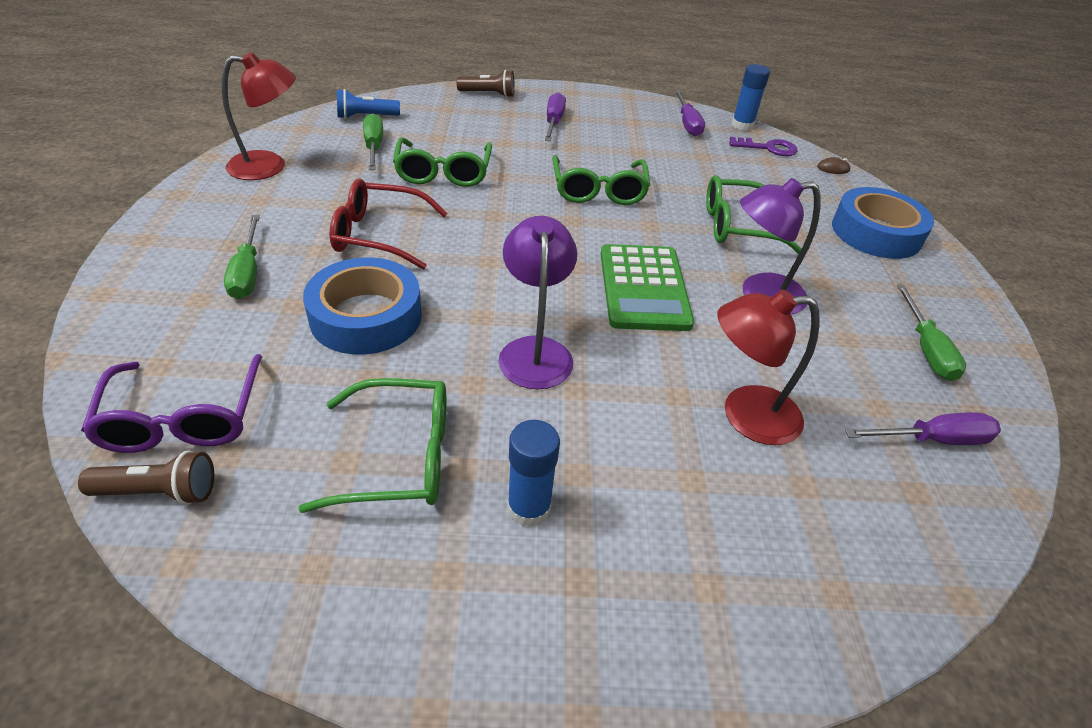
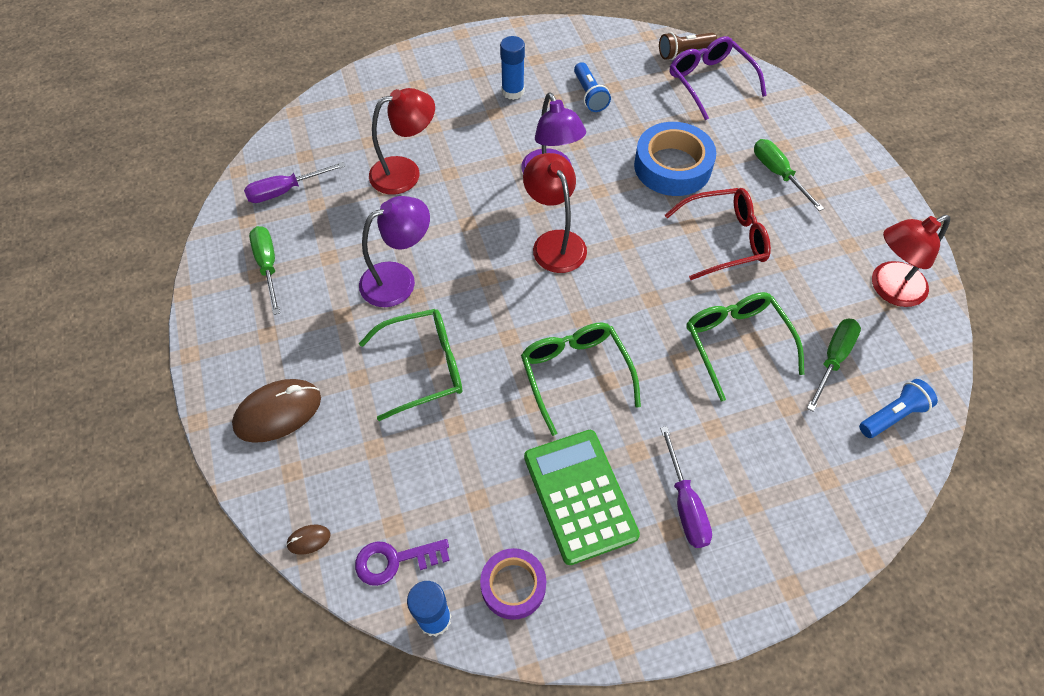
camera: 165 degrees right, 15 degrees up
green glasses [298,378,446,513] -> blue flashlight [574,62,611,112]
green screwdriver [363,113,383,170] -> green screwdriver turned 120 degrees counterclockwise [807,318,861,412]
brown flashlight [456,70,515,98] -> none
green calculator [600,244,694,331] -> green calculator moved to [524,430,640,565]
purple screwdriver [675,90,705,136] -> purple tape [480,548,546,620]
blue tape [832,187,934,259] -> brown mouse [232,379,321,443]
none -> red lamp [523,153,587,273]

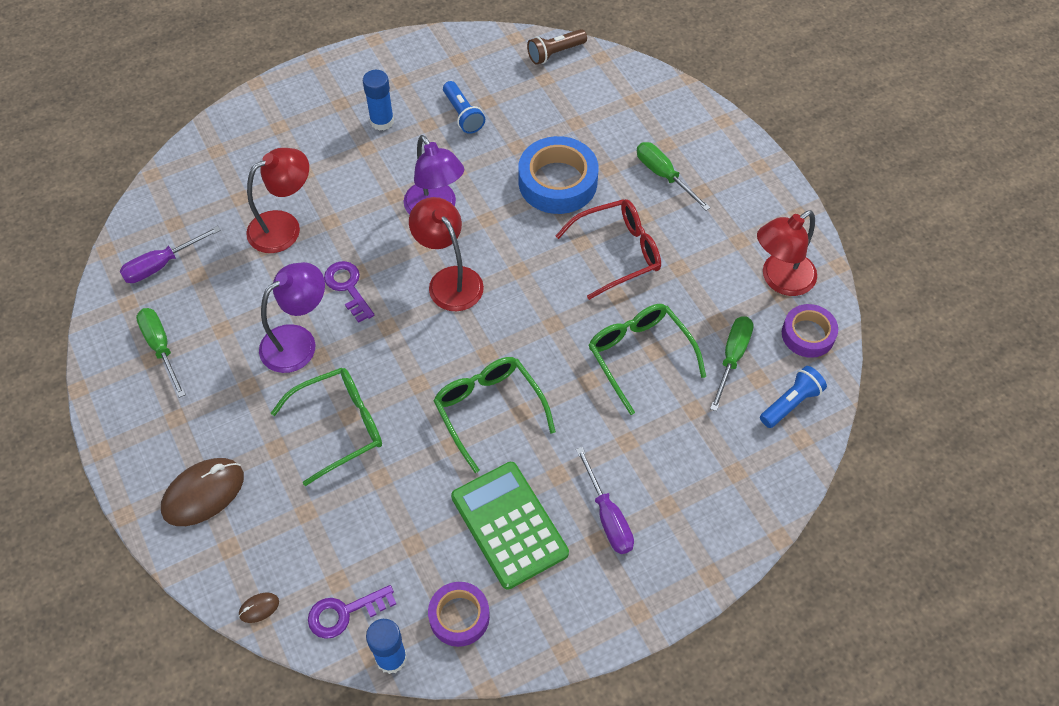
camera: 10 degrees left, 0 degrees up
purple glasses [670,36,767,120] -> none
none -> purple key [324,261,374,323]
none -> purple tape [782,304,838,358]

